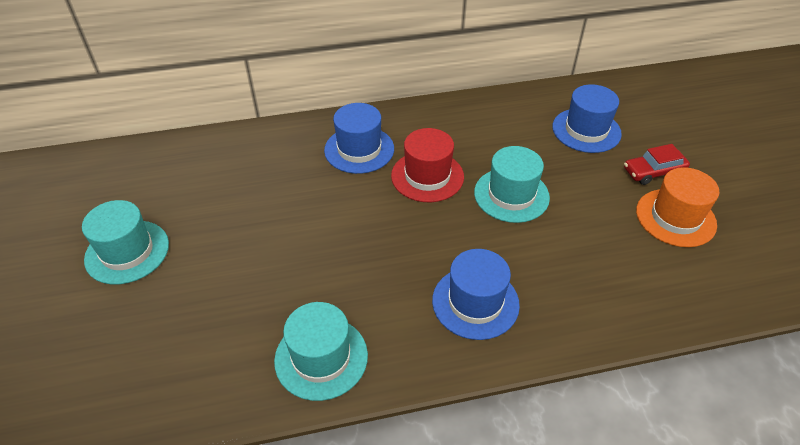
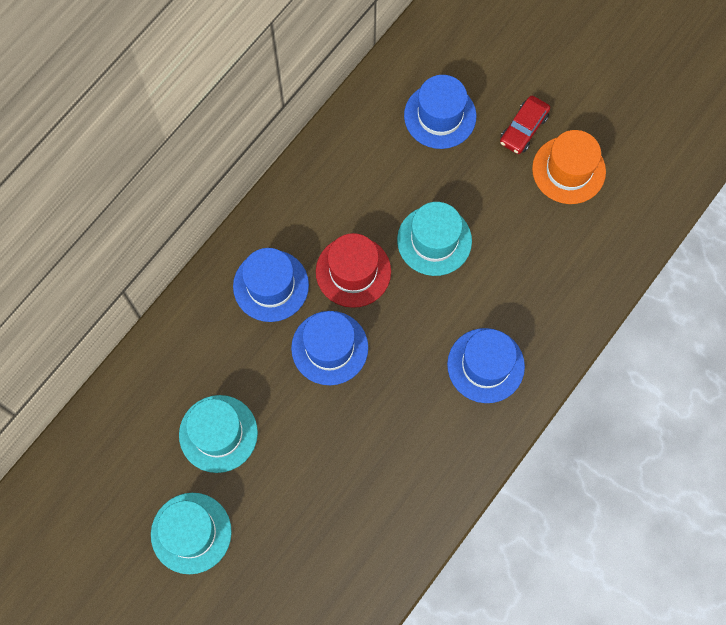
camera: 40 degrees left, 25 degrees up
turquoise hat [274,302,368,401] -> turquoise hat moved to [179,395,258,473]
none -> blue hat [291,311,368,385]

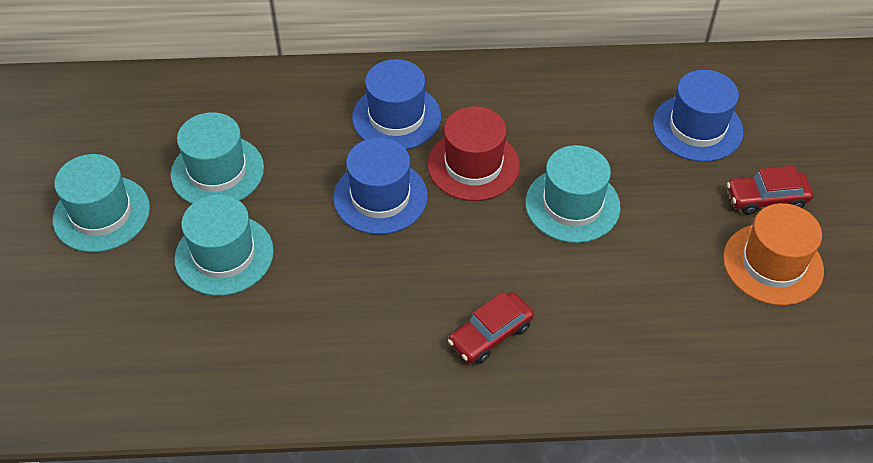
camera: 50 degrees right, 20 degrees down
blue hat [447,328,525,403] -> red car [448,292,534,364]
none -> turquoise hat [174,195,274,296]

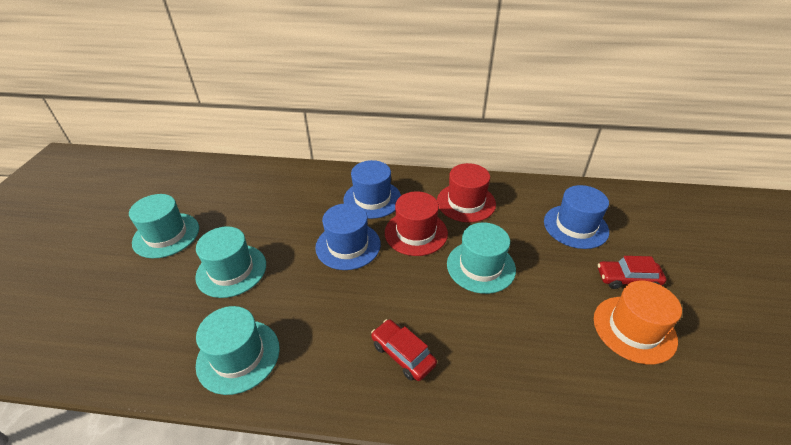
camera: 10 degrees right, 10 degrees down
turquoise hat [171,112,264,204] -> turquoise hat moved to [196,306,280,395]
red car [448,292,534,364] -> red car turned 75 degrees clockwise [371,319,437,381]
none -> red hat [437,163,496,222]

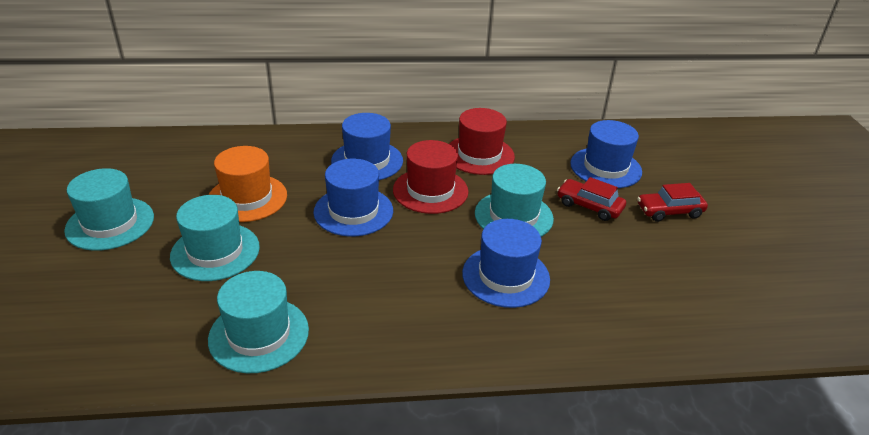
camera: 15 degrees left, 5 degrees down
red car [371,319,437,381] -> red car moved to [557,177,626,221]
orange hat [594,281,682,365] -> orange hat moved to [209,146,287,222]
none -> blue hat [462,219,550,308]

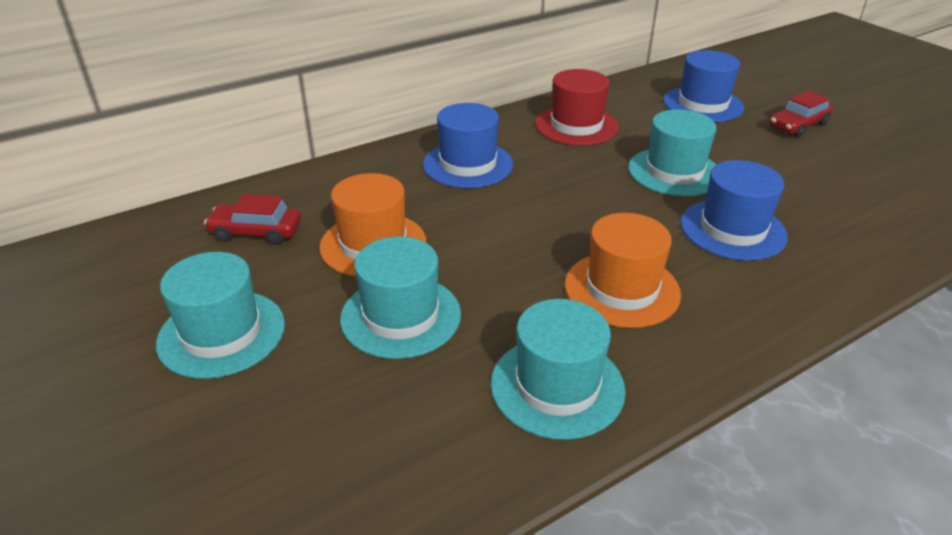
camera: 25 degrees left, 0 degrees up
blue hat [313,158,393,237] -> none
red hat [393,140,469,214] -> none
red car [557,177,626,221] -> red car moved to [204,194,301,245]
none -> orange hat [565,213,681,328]

